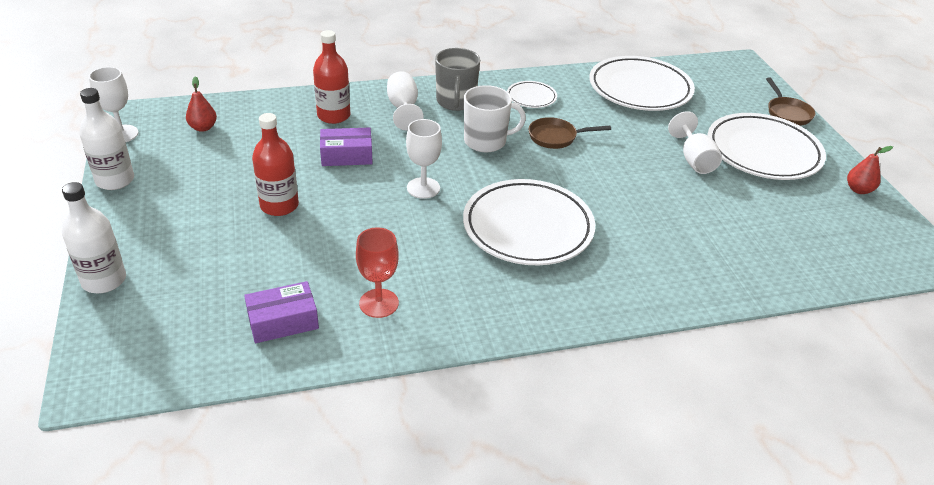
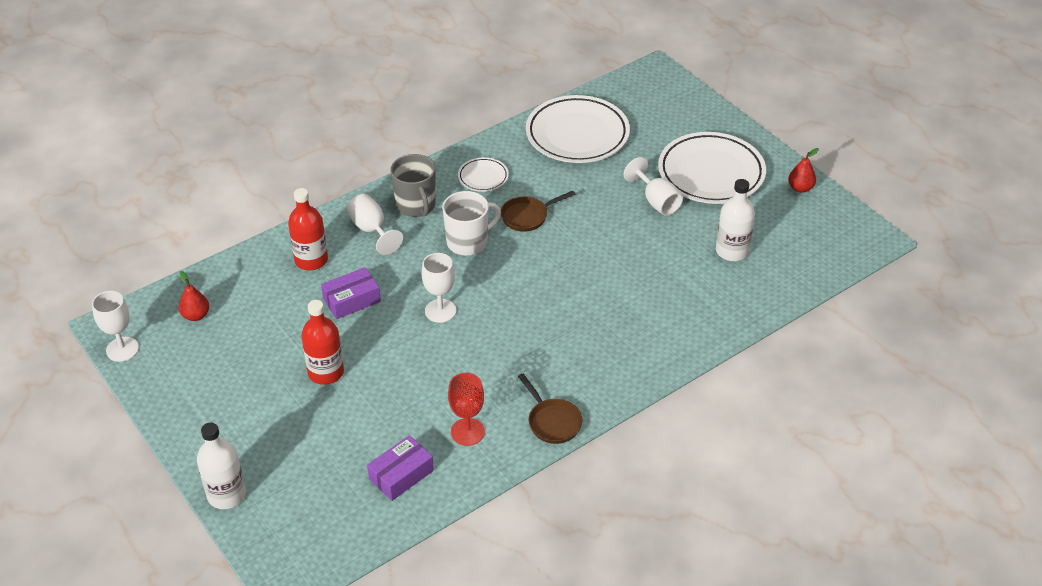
camera: 20 degrees left, 5 degrees up
white bottle [79,88,134,190] -> white bottle moved to [716,179,755,261]
white plate [463,179,595,265] -> none
brown pan [766,77,815,126] -> brown pan moved to [518,374,582,444]

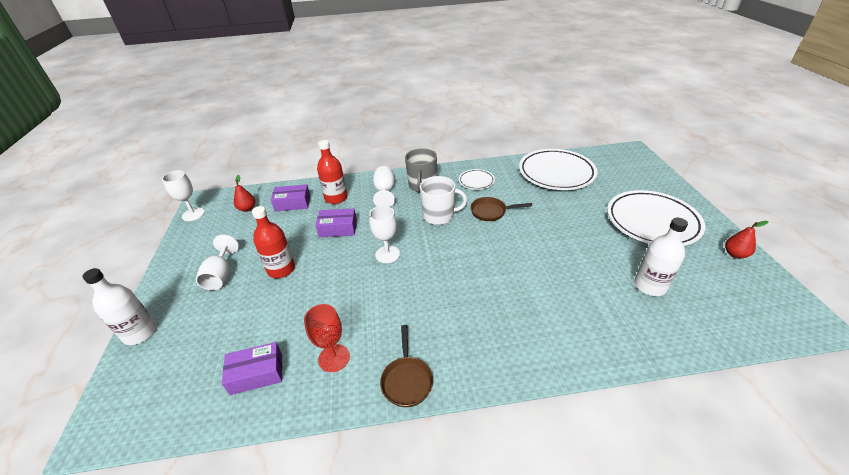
camera: 30 degrees right, 5 degrees down
white goblet [624,157,683,216] -> white goblet moved to [196,235,239,290]
none -> purple box [271,184,310,212]

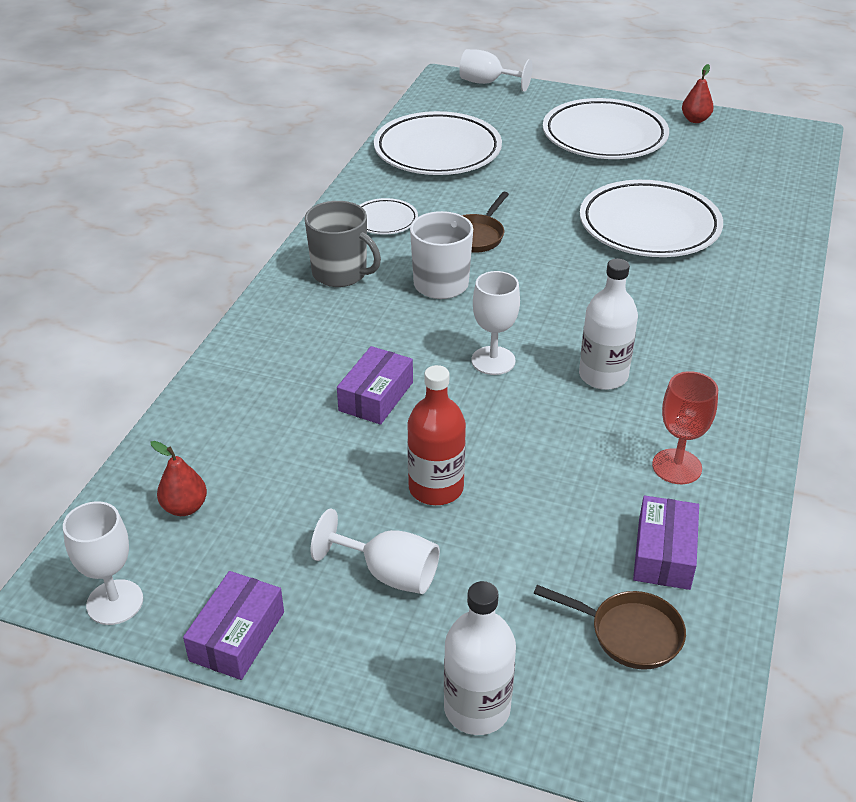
camera: 65 degrees left, 0 degrees up
purple box [271,184,310,212] -> purple box moved to [183,571,284,680]
red bottle [317,140,347,204] -> none
white goblet [373,166,395,207] -> white goblet moved to [459,49,533,92]
brown pan [380,325,433,407] -> brown pan moved to [534,585,686,670]
white bottle [634,218,688,296] -> white bottle moved to [579,258,638,390]
none -> white plate [580,180,723,257]

